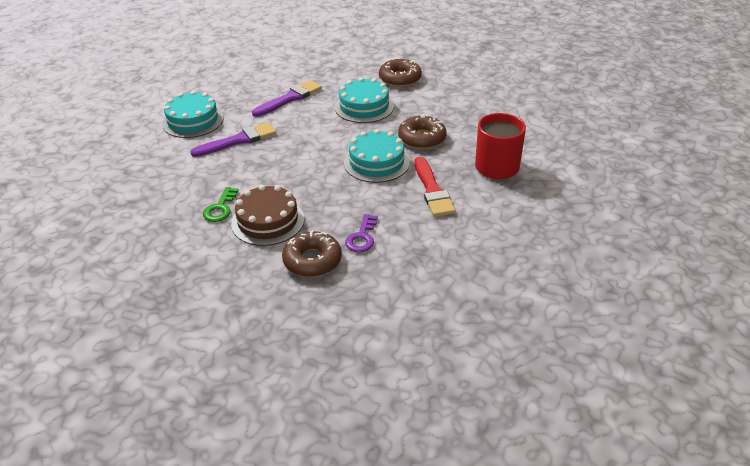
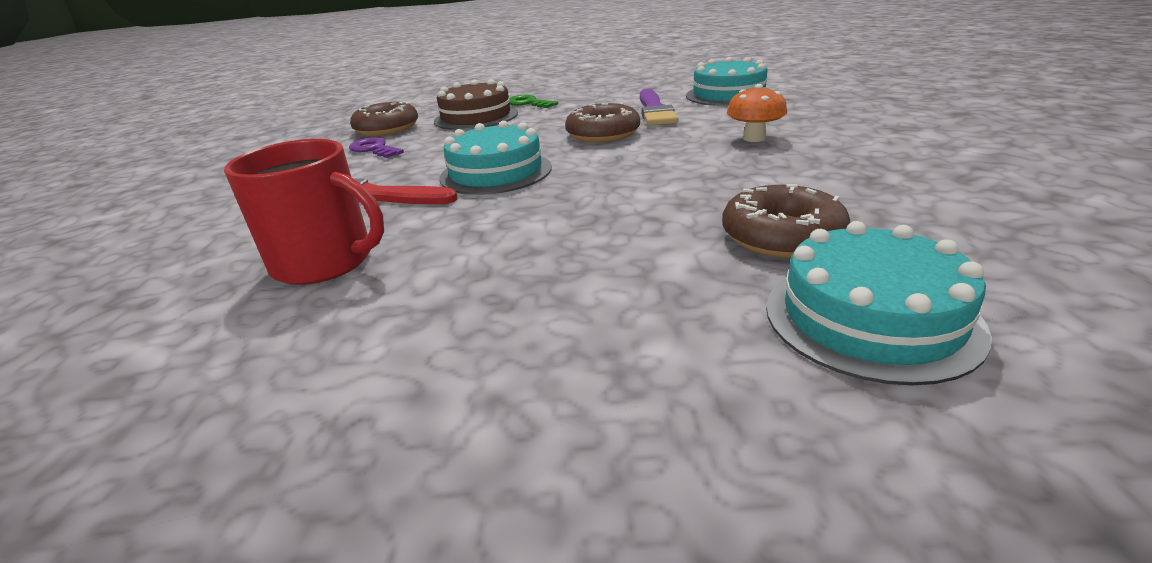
camera: 120 degrees right, 10 degrees down
purple brush [252,80,322,117] -> orange mushroom [727,84,787,142]
turquoise cake [335,77,394,123] -> turquoise cake moved to [766,221,992,386]
brown donut [398,114,447,149] -> brown donut moved to [565,102,640,142]

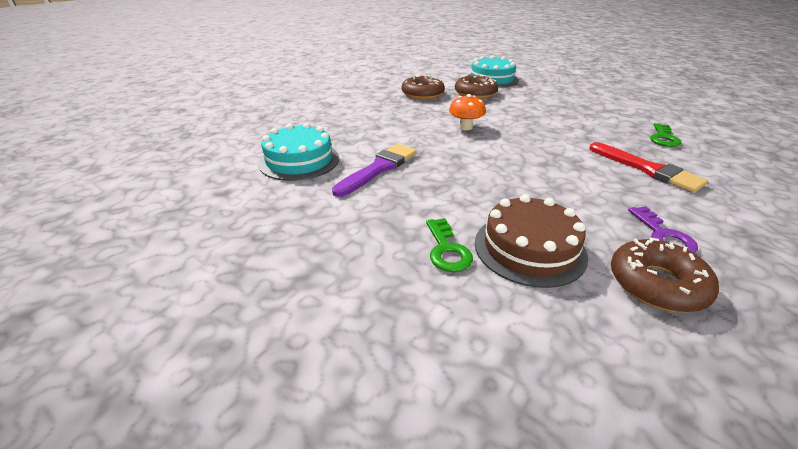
camera: 145 degrees left, 5 degrees up
red mug [224,139,384,285] -> green key [650,123,682,147]
turquoise cake [440,121,552,195] -> none
brown donut [565,102,640,142] -> brown donut moved to [402,75,445,99]
orange mushroom [727,84,787,142] -> orange mushroom moved to [449,94,486,130]

